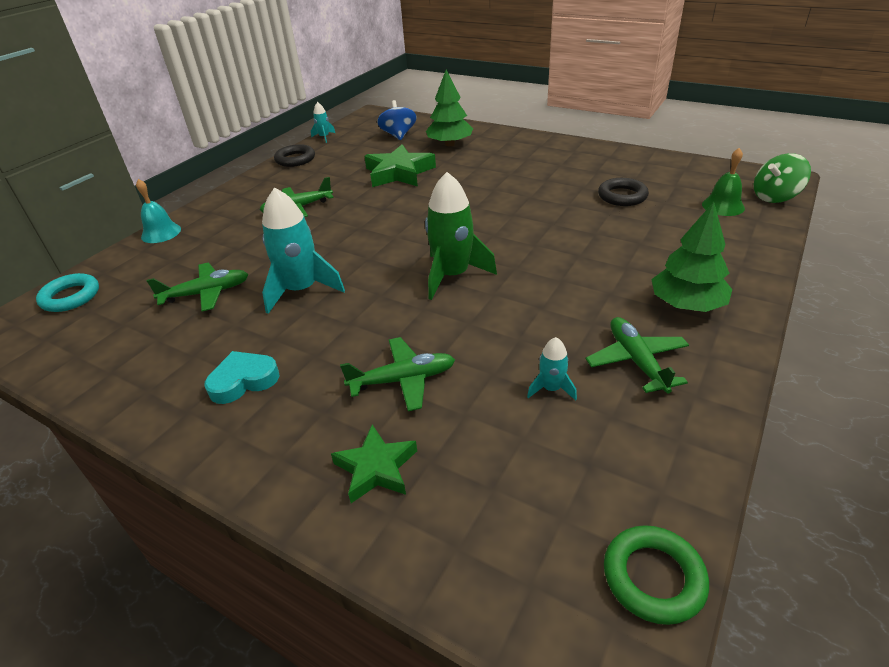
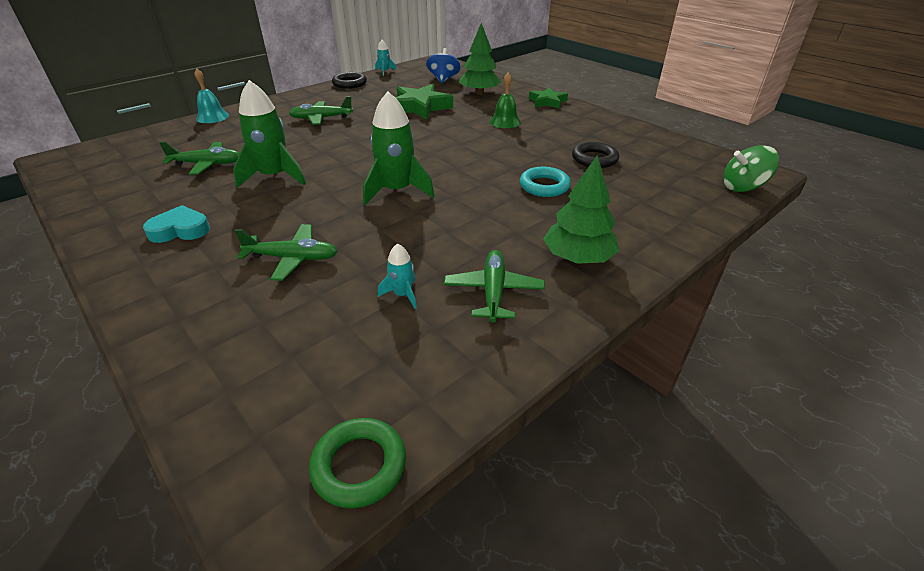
camera: 15 degrees right, 0 degrees up
turquoise ring [36,273,99,312] -> turquoise ring moved to [520,167,571,197]
turquoise rocket [262,187,345,314] -> green rocket [233,80,306,188]
green star [331,425,417,503] -> green star moved to [529,87,568,109]
green bell [702,148,745,216] -> green bell moved to [490,73,521,128]

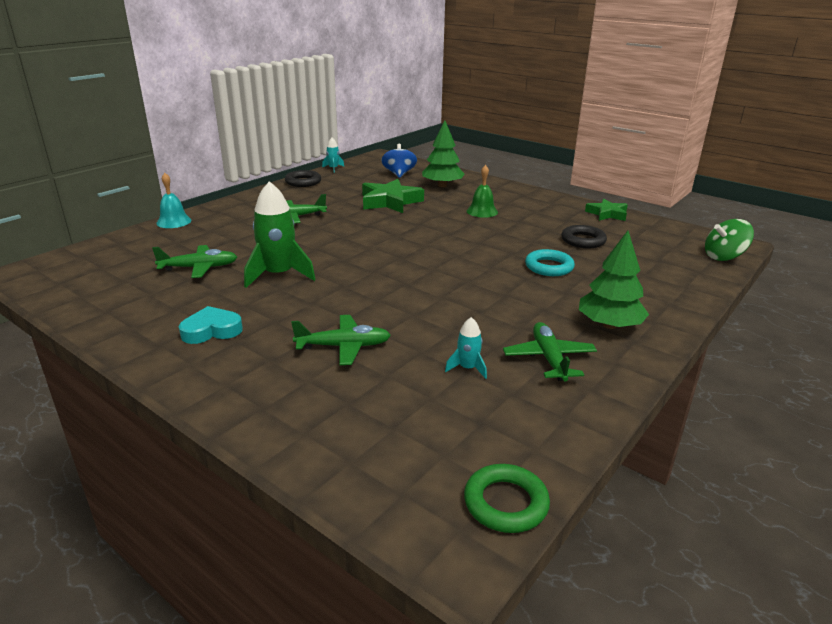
camera: 10 degrees left, 10 degrees down
green rocket [363,91,435,205] -> none
green star [529,87,568,109] -> green star moved to [585,199,628,221]

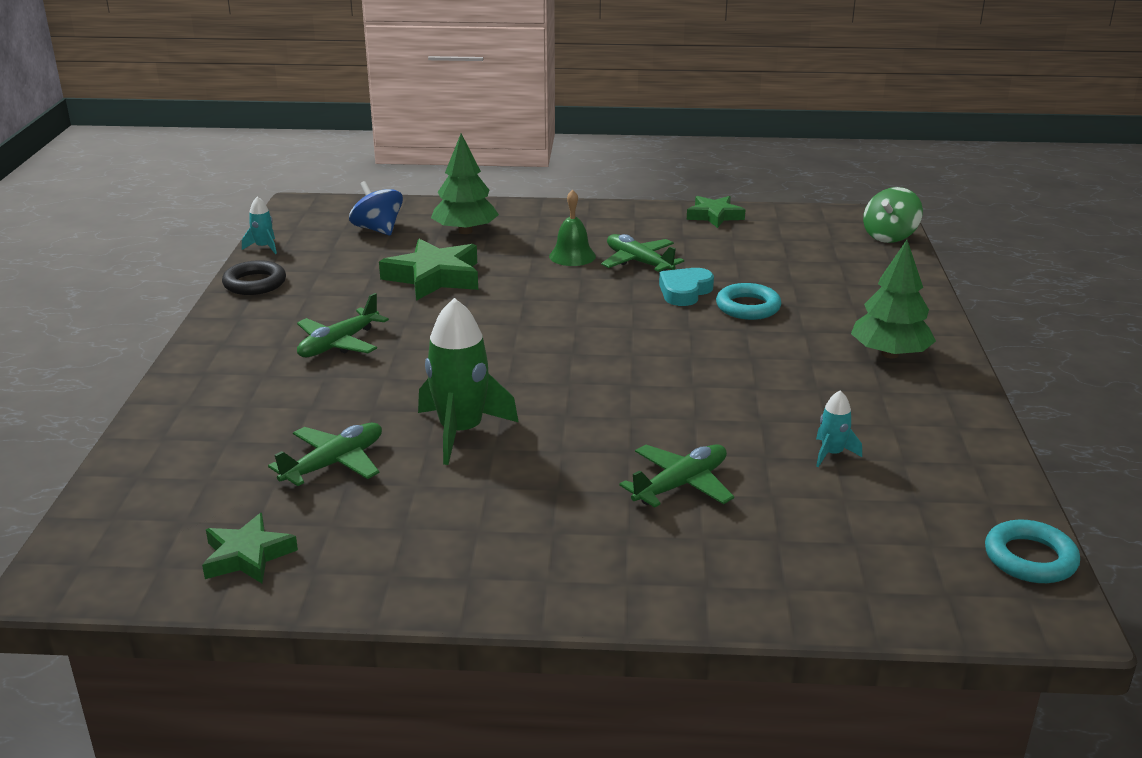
camera: 35 degrees left, 0 degrees up
turquoise bell [156,173,191,228] -> none
turquoise heart [179,306,243,344] -> turquoise heart moved to [659,268,714,306]
green ring [464,464,550,533] -> turquoise ring [985,520,1080,583]
green plane [503,322,597,381] -> green plane moved to [601,234,684,272]
black ring [561,225,607,248] -> none
none -> green star [202,513,298,584]

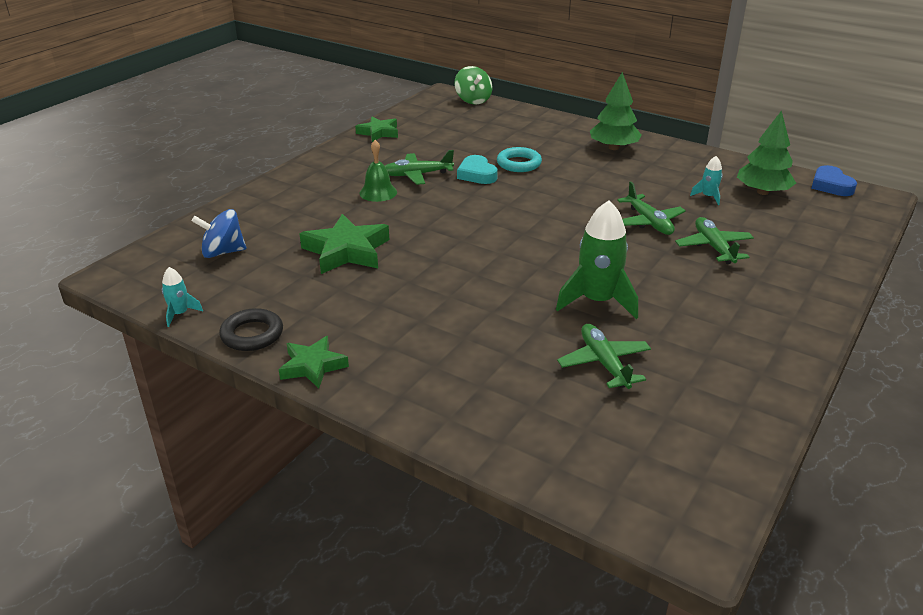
camera: 60 degrees left, 5 degrees up
green star [202,513,298,584] -> green star moved to [279,336,349,388]
green plane [297,293,389,357] -> green plane moved to [617,182,686,235]
green tree [431,134,499,234] -> green tree moved to [737,110,796,195]
turquoise ring [985,520,1080,583] -> blue heart [811,165,857,196]

